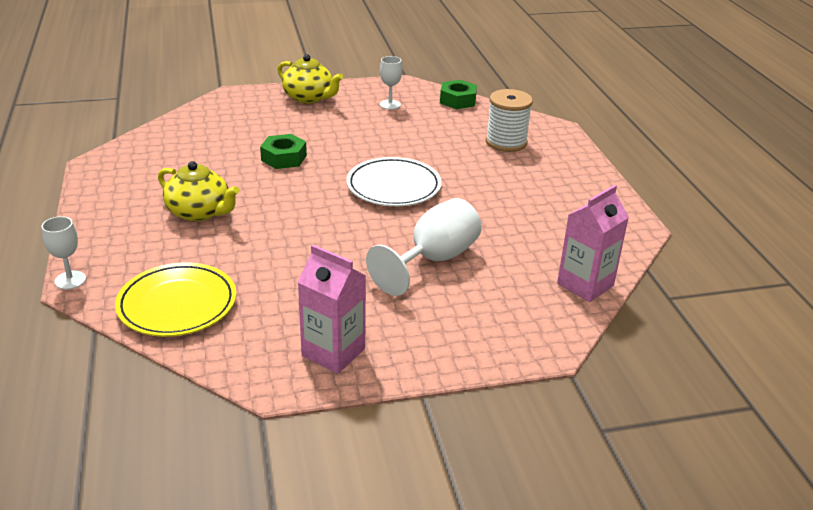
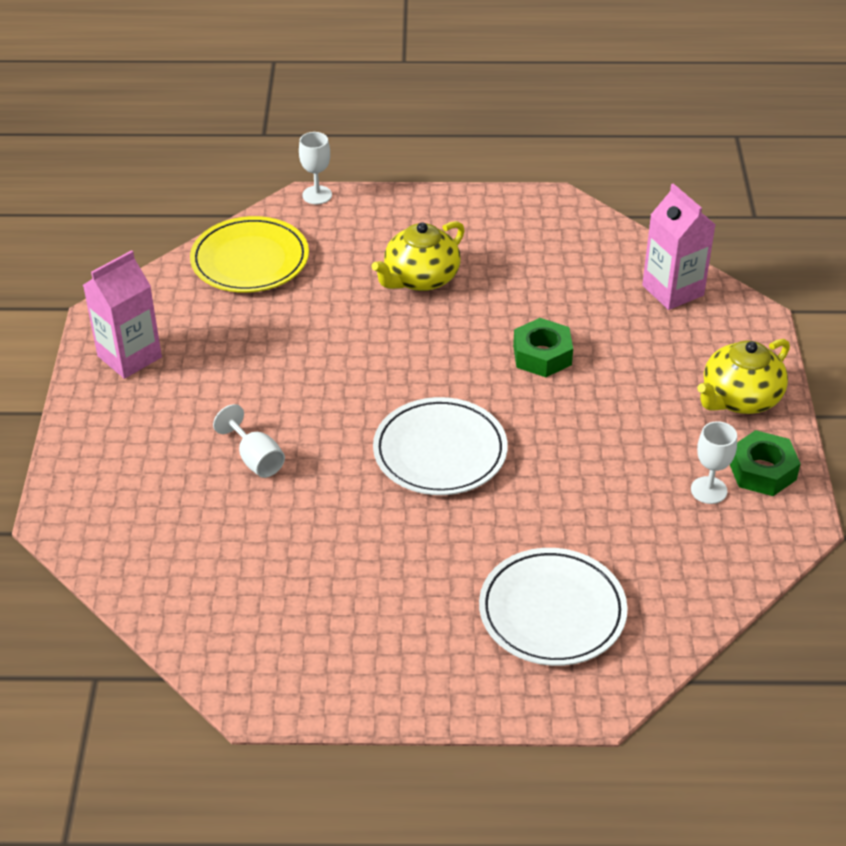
camera: 105 degrees right, 10 degrees up
white goblet [366,198,482,296] -> white goblet [213,404,285,478], size x0.54
green nut [440,80,477,109] -> green nut moved to [730,430,801,496]
white spool [486,89,533,152] -> white plate [479,548,628,666]
pink carton [557,185,629,302] -> pink carton moved to [642,183,716,310]

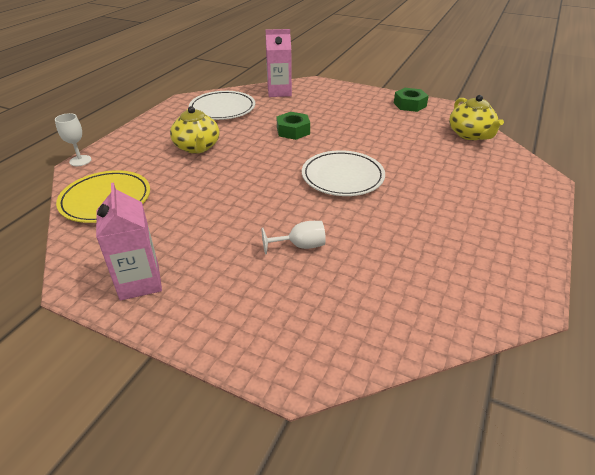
camera: 65 degrees left, 5 degrees down
white plate [479,548,628,666] -> white plate moved to [189,91,255,120]
white goblet [691,421,737,504] -> none
yellow teapot [697,339,790,414] -> yellow teapot moved to [449,95,504,140]

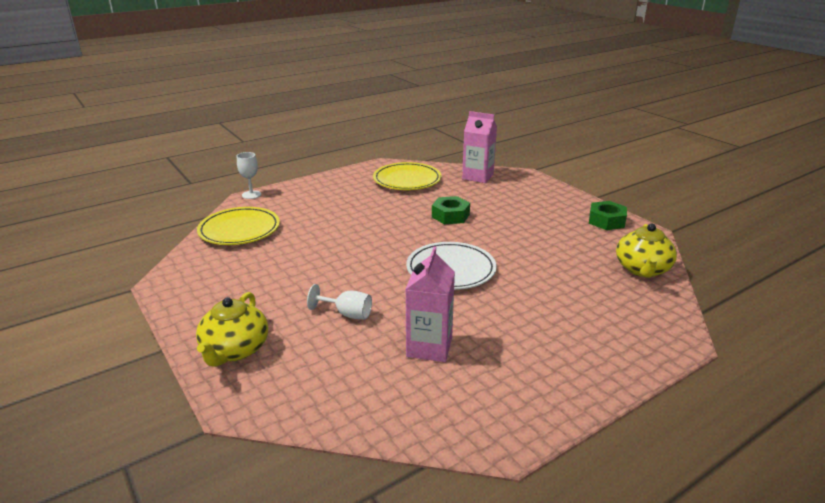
camera: 30 degrees right, 10 degrees down
pink carton [96,183,162,301] -> pink carton moved to [405,247,455,362]
yellow teapot [170,106,220,154] -> yellow teapot moved to [196,292,268,367]
white plate [189,91,255,120] -> yellow plate [373,162,441,190]

